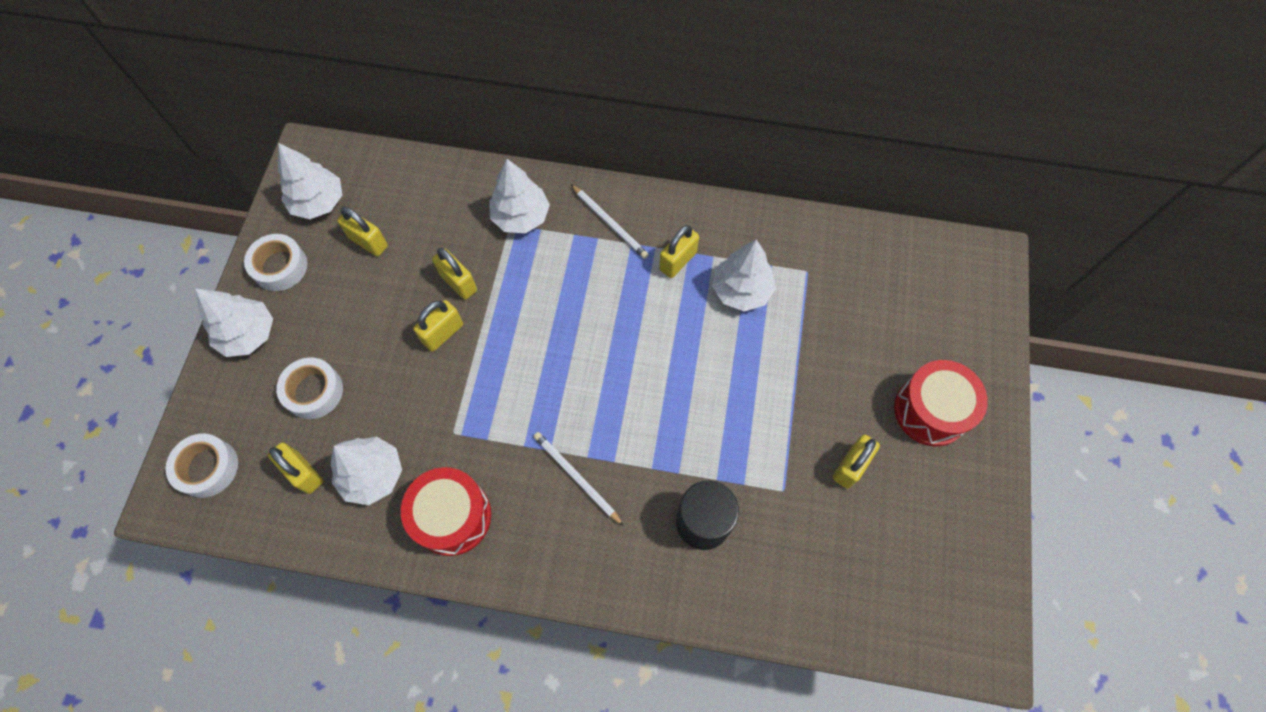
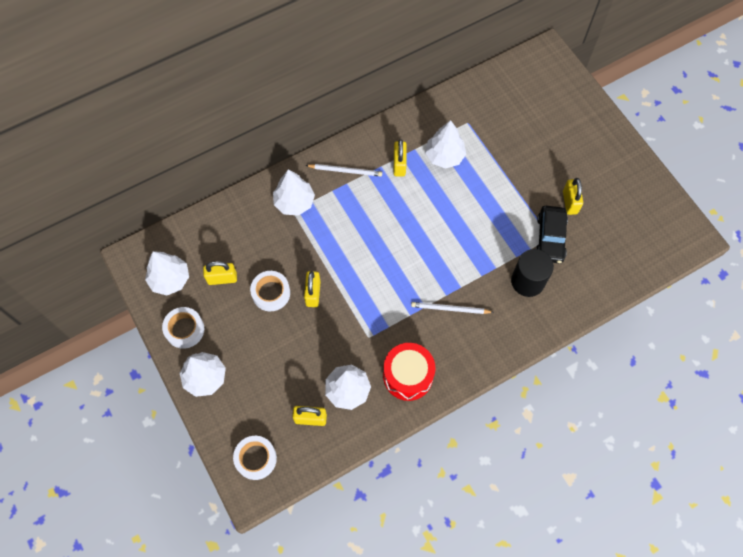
camera: 40 degrees left, 0 degrees up
white tape [276,357,343,419] -> white tape moved to [250,271,290,311]
yellow padlock [432,248,477,300] -> none
red drum [894,360,988,446] -> none
none -> black car [536,206,568,263]

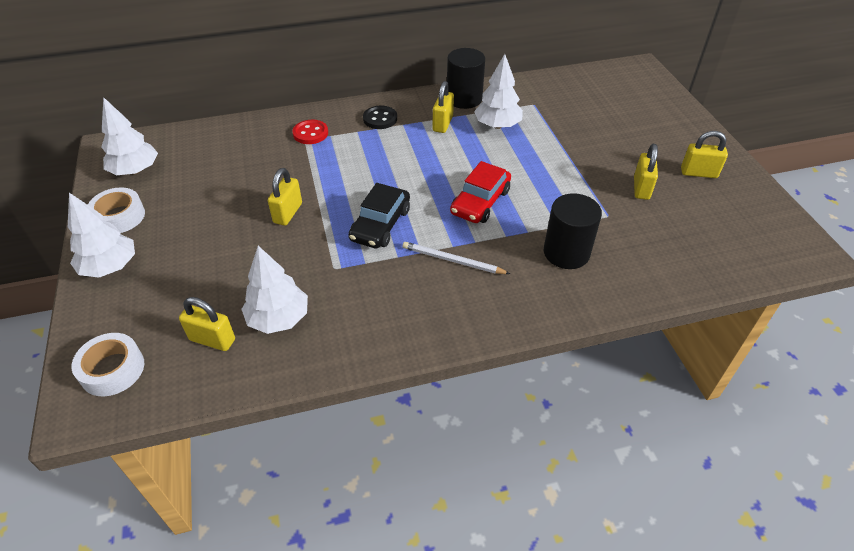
camera: 15 degrees right, 20 degrees down
yellow padlock [203,261,237,285] -> yellow padlock moved to [681,131,728,178]
white tape [250,271,290,311] -> none
white tree [273,169,315,216] -> red button [292,120,328,144]
white pencil [306,164,382,176] -> black button [363,106,397,129]
red drum [383,343,436,401] -> none
black car [536,206,568,263] -> black car moved to [348,183,410,249]
none -> black cylinder [447,48,485,109]
none -> red car [450,161,511,223]

